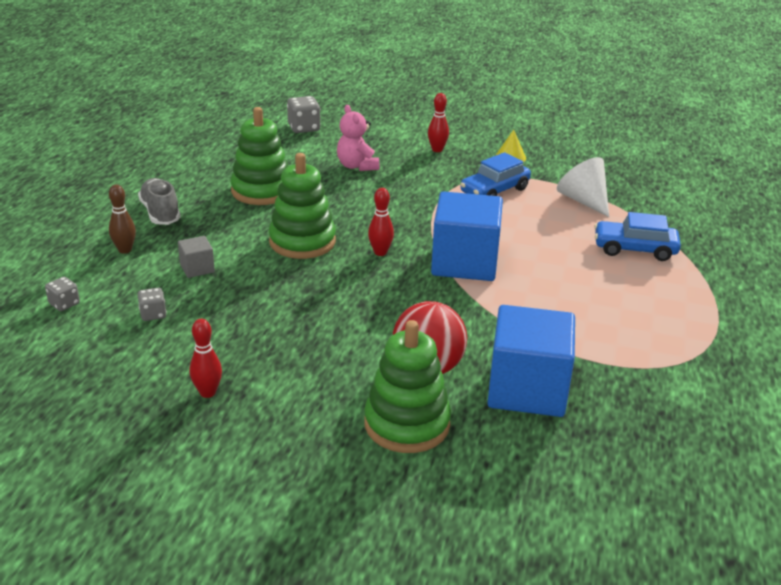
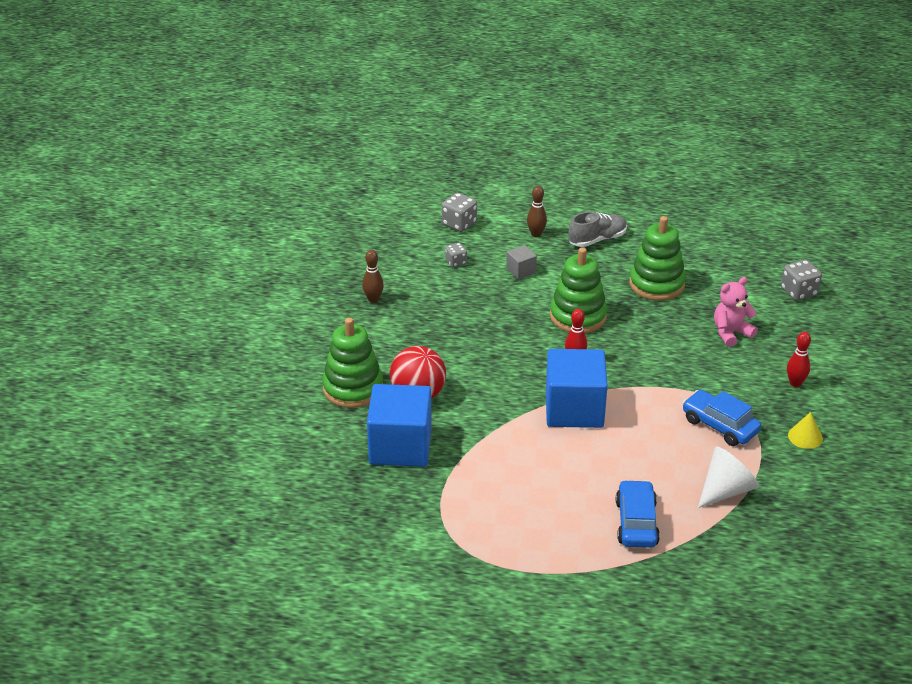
camera: 85 degrees right, 5 degrees up
grey dice [45,277,80,311] -> grey dice [442,193,477,232], size x1.62
red bowling pin [190,319,222,398] -> brown bowling pin [362,250,384,303]

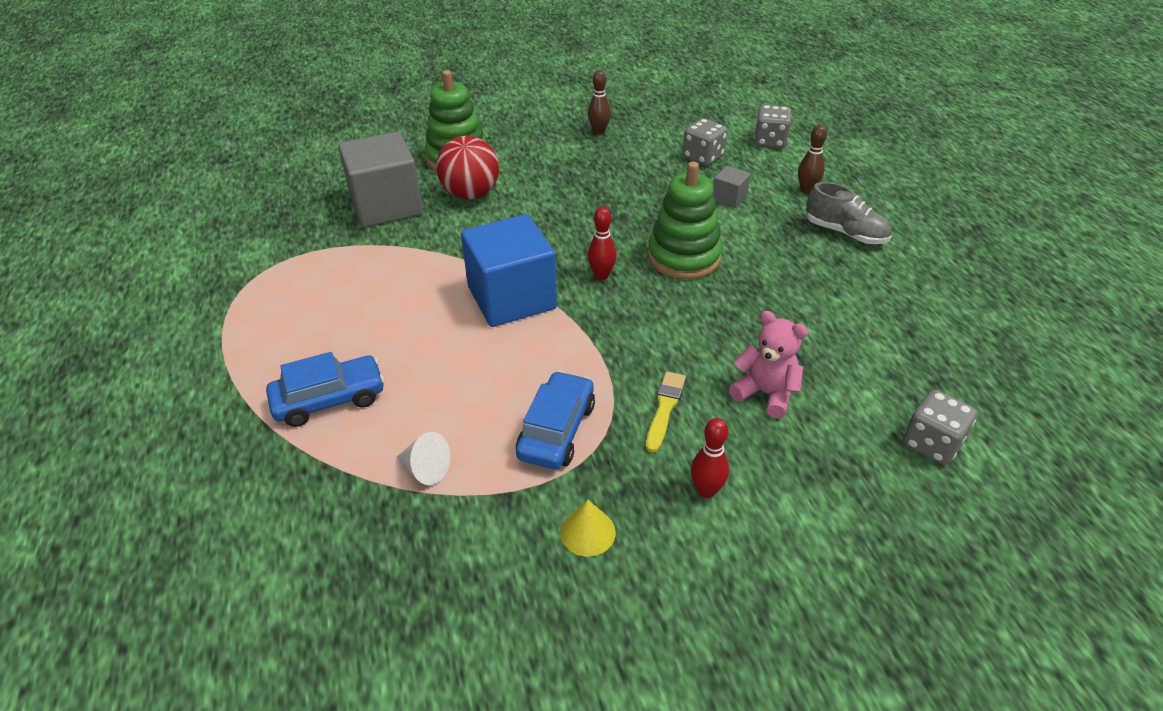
camera: 65 degrees right, 5 degrees up
blue cube [367,384,432,467] -> grey cube [338,132,423,227]
grey dice [445,243,467,267] -> grey dice [683,118,727,166], size x1.62
green stacking toy [629,216,686,301] -> none
white cone [698,446,759,508] -> white cone [397,432,450,485], size x0.62
none -> yellow brush [646,371,686,452]

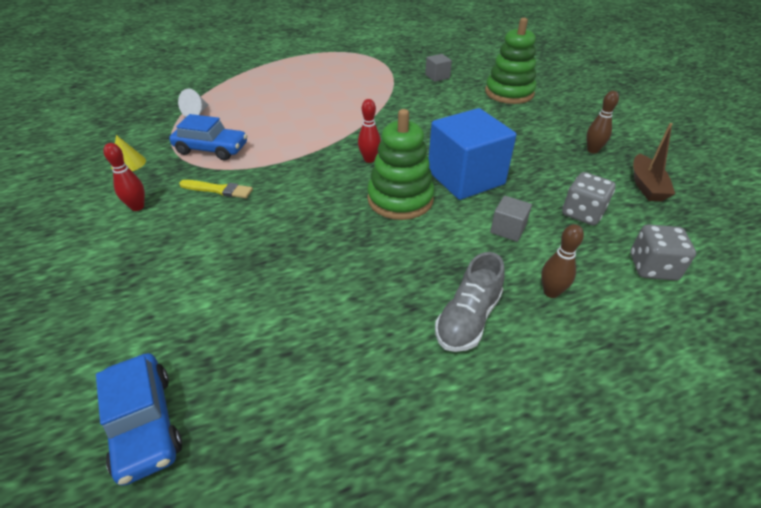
camera: 85 degrees right, 0 degrees up
blue car [266,352,385,427] -> blue car moved to [96,353,182,486]
grey cube [338,132,423,227] -> grey cube [425,54,452,82], size x0.44
red ball [436,136,499,200] -> none
blue cube [461,214,557,327] -> blue cube moved to [429,108,516,200]
pink teddy bear [729,311,808,419] -> none
grey dice [903,390,977,465] -> none
none -> brown boat [633,123,675,201]

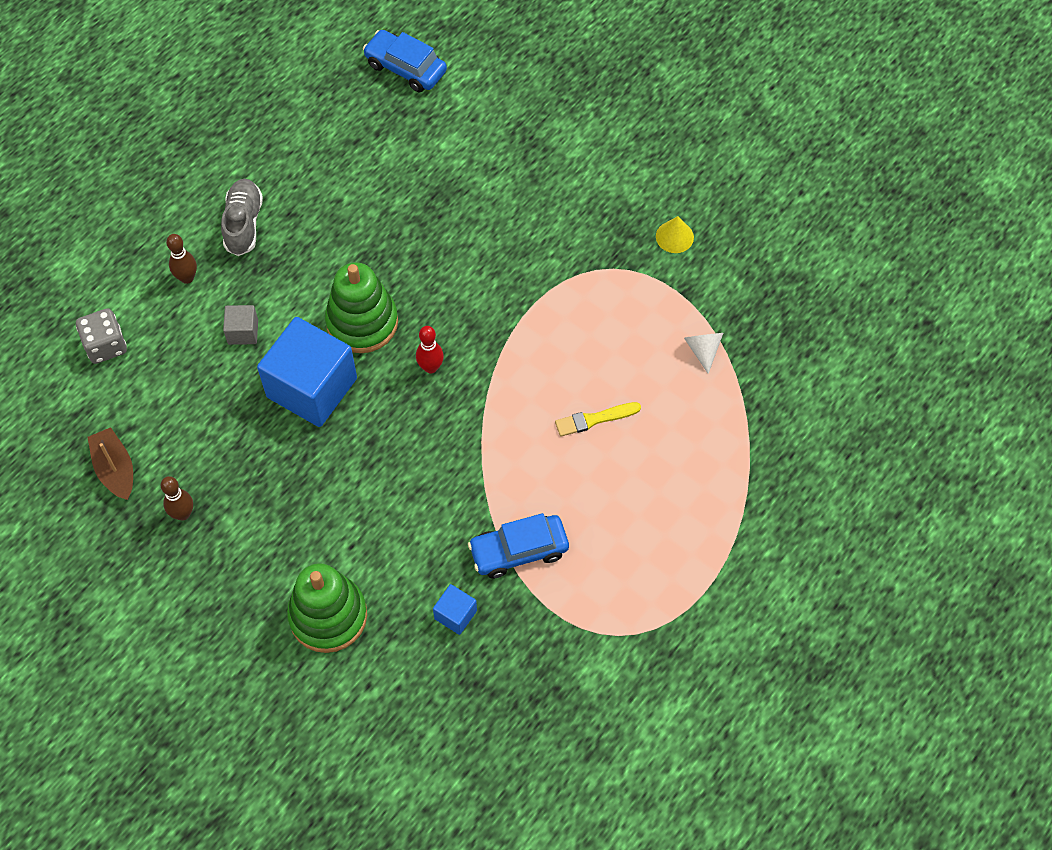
camera: 150 degrees right, 20 degrees up
red bowling pin [103,143,145,211] -> none
blue car [169,114,247,160] -> blue car moved to [468,513,569,579]
yellow brush [179,180,253,198] -> yellow brush moved to [555,402,641,437]
grey cube [425,54,452,82] -> blue cube [433,584,477,635]
grey dice [562,172,616,226] -> none

